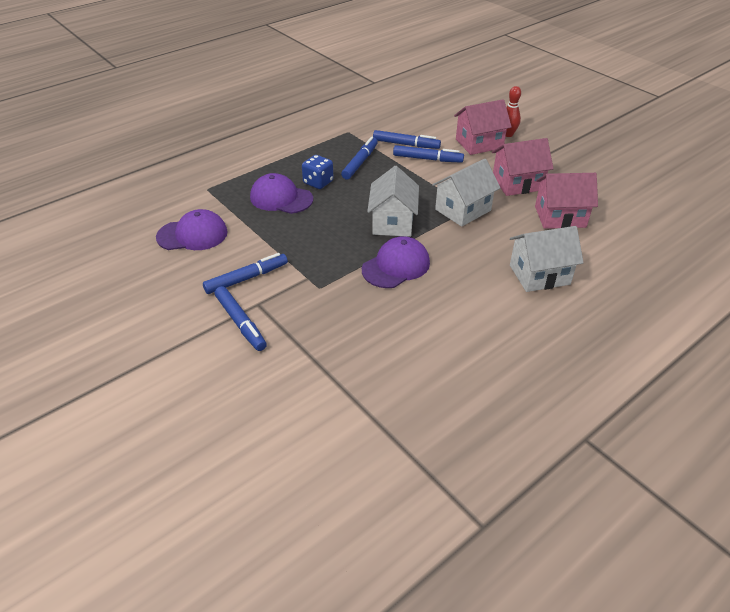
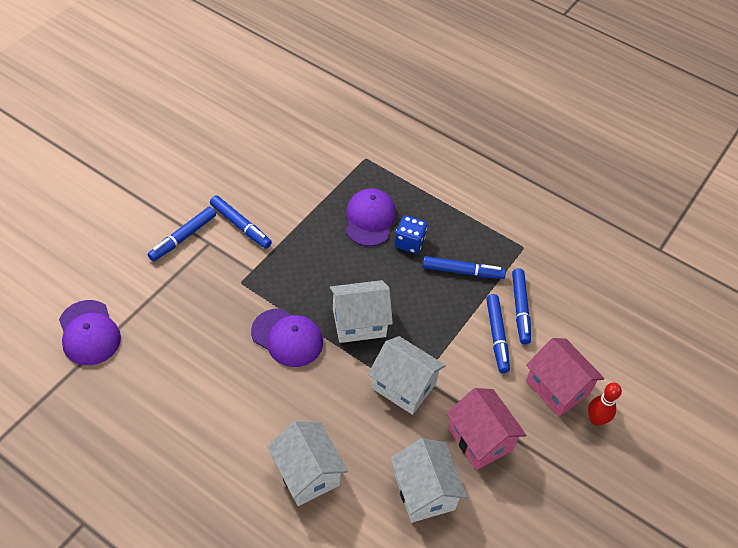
camera: 70 degrees right, 10 degrees up
purple cap [156,209,228,250] -> purple cap moved to [59,300,121,365]
pink house [535,173,598,229] -> white house [390,438,468,523]

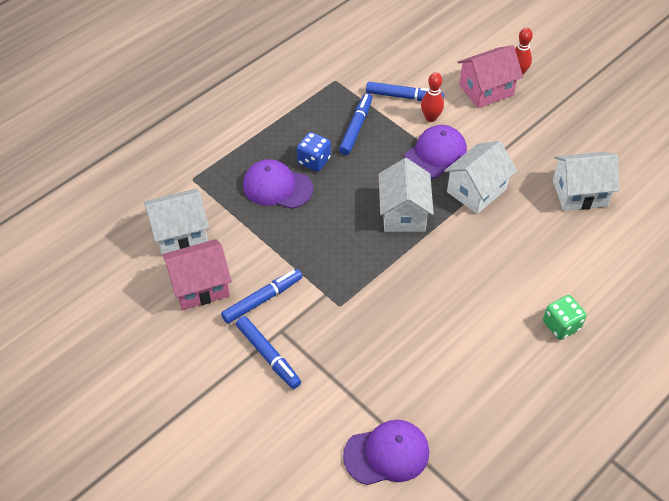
camera: 75 degrees left, 0 degrees up
purple cap [251,309,323,367] -> purple cap moved to [404,125,467,179]
white house [267,421,348,506] -> white house moved to [144,189,209,256]
pink house [446,388,527,470] -> pink house moved to [163,239,232,310]
blue marker [486,294,510,373] -> red bowling pin [421,72,444,122]
none -> green dice [543,295,586,340]

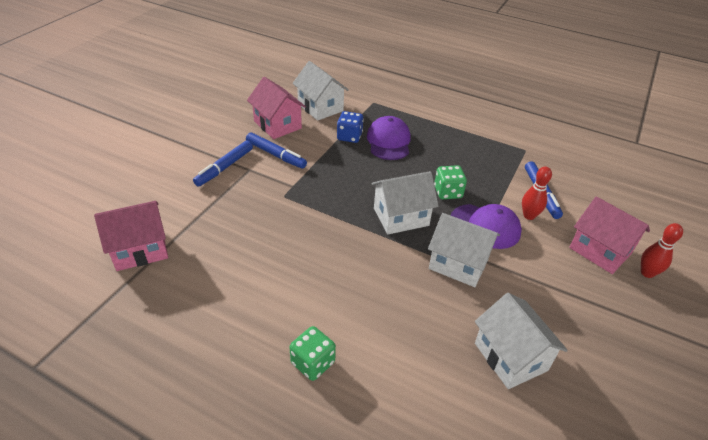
camera: 70 degrees right, 10 degrees down
blue dice [297,132,331,172] -> blue dice moved to [337,111,364,143]
blue marker [339,93,372,155] -> none
purple cap [343,420,429,485] -> pink house [94,201,168,271]
none -> green dice [434,165,467,199]

